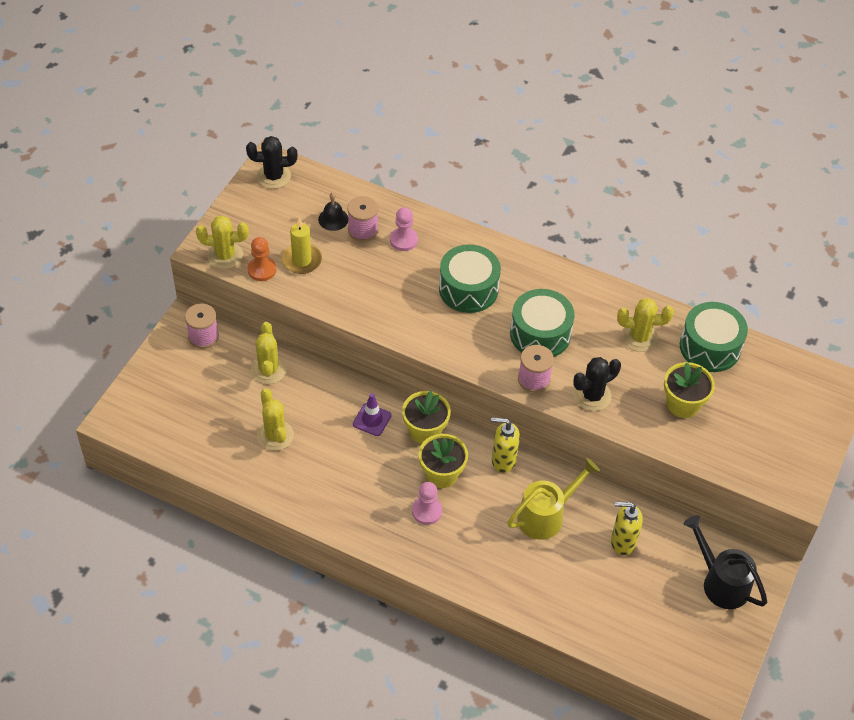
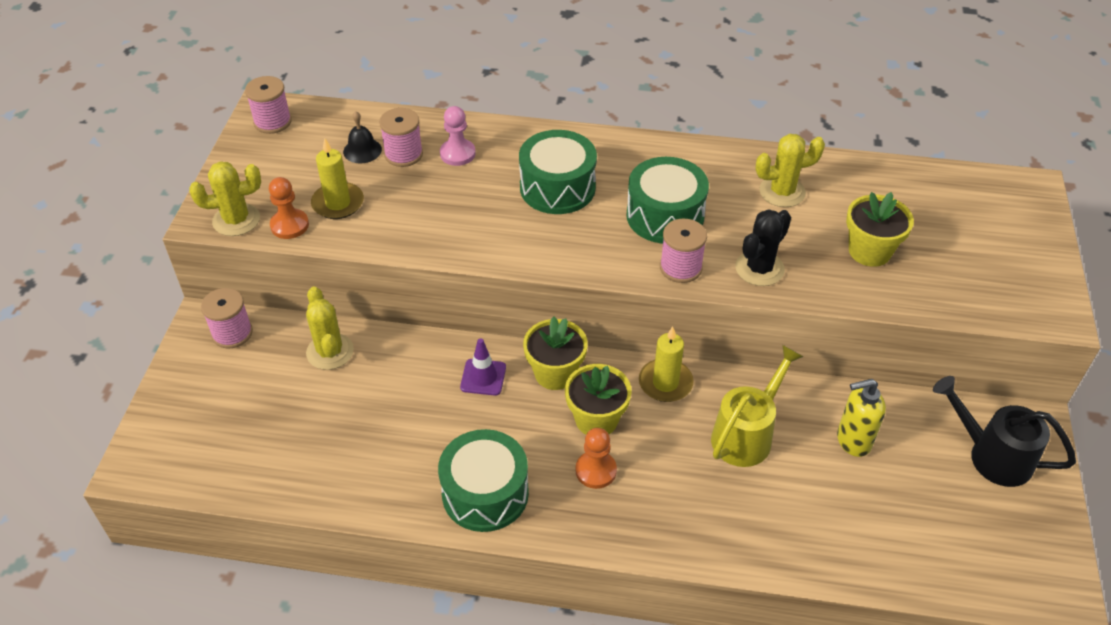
camera: 15 degrees left, 5 degrees down
black cactus [246,136,297,189] -> pink spool [245,76,292,134]
yellow cactus [257,388,294,451] -> none
pink pawn [412,482,442,525] -> orange pawn [576,428,617,489]
yellow soap dispenser [491,417,520,473] -> yellow candle [639,326,694,402]
green drum [680,302,748,372] -> green drum moved to [438,429,529,532]

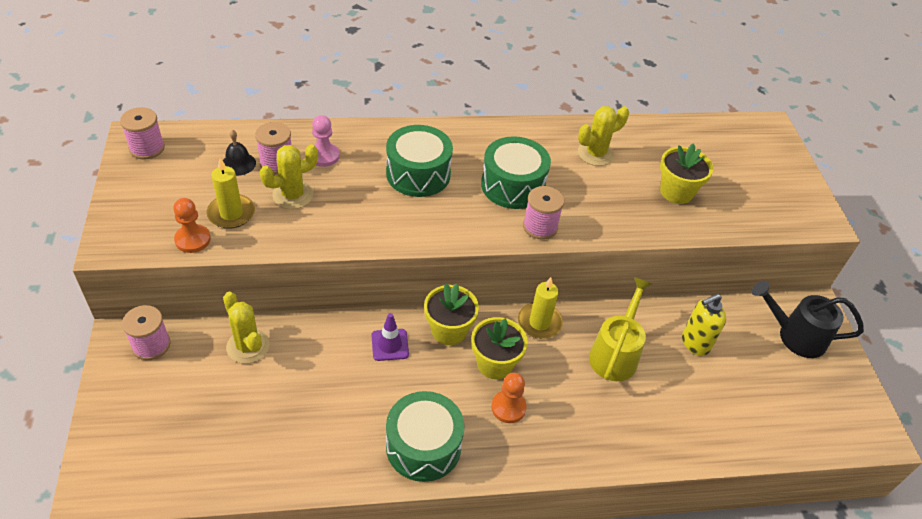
camera: 20 degrees left, 0 degrees up
yellow cactus [189,161,261,236] -> yellow cactus moved to [260,144,318,209]
black cactus [735,209,791,286] -> none

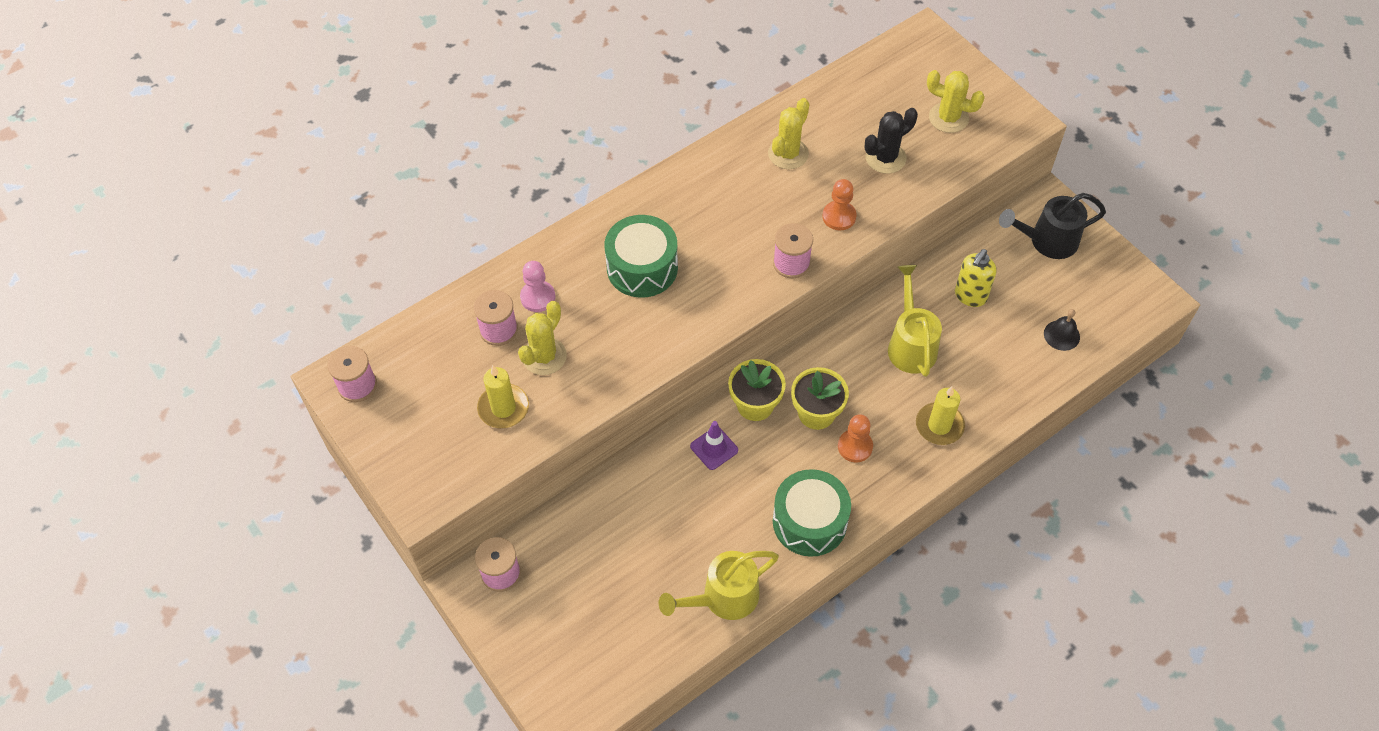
camera: 25 degrees left, 10 degrees up
orange pawn [173,198,211,253] -> orange pawn moved to [822,179,857,230]
black bell [223,130,256,176] -> black bell moved to [1044,309,1080,351]
yellow cactus [223,292,270,364] -> yellow cactus moved to [927,70,985,133]
green drum [481,136,551,209] -> none
yellow candle [518,277,563,339] -> yellow candle moved to [916,387,965,445]
yellow flower pot [660,143,713,204] -> black cactus [865,108,918,174]
none -> yellow watering can [659,551,779,620]

